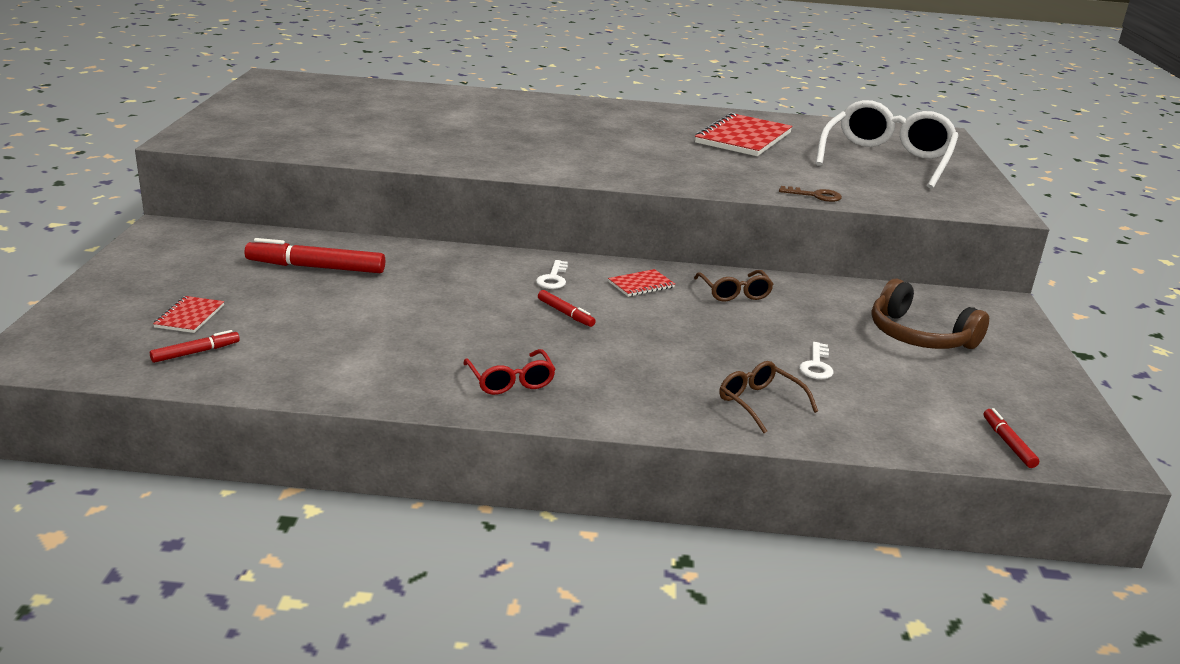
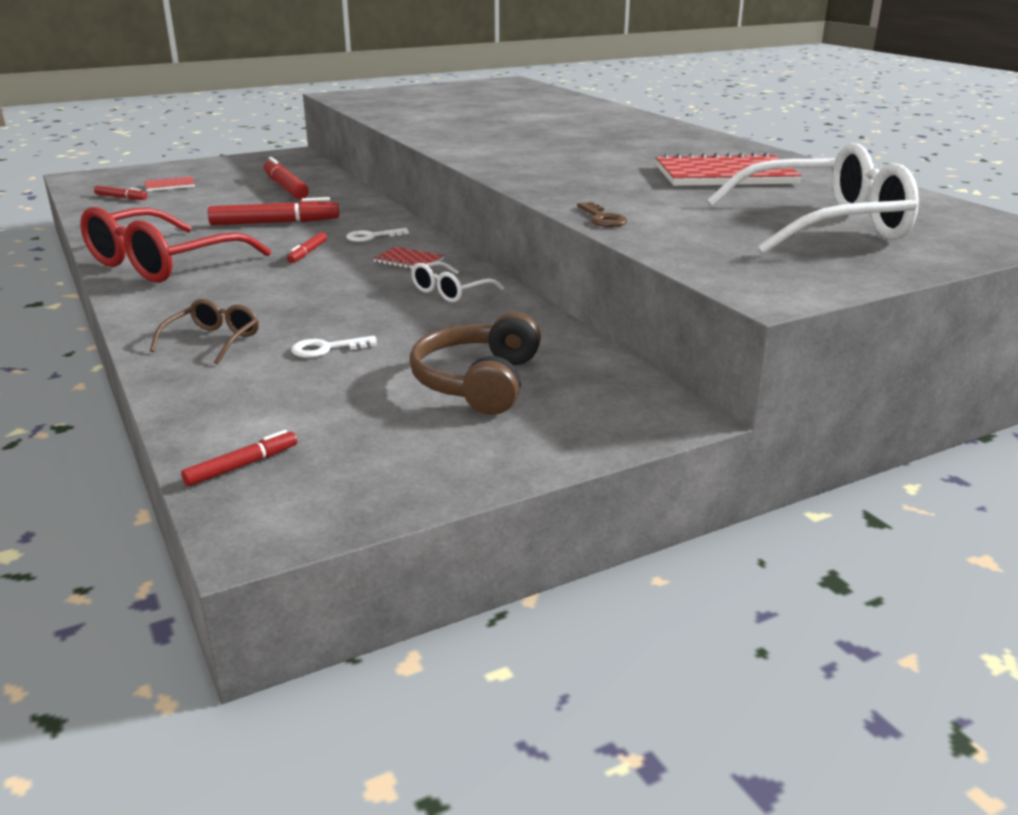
camera: 60 degrees right, 0 degrees up
red glasses [463,349,556,395] -> red glasses [80,207,271,283], size x2.12
brown glasses [694,270,774,302] -> white glasses [411,261,504,303]
none -> red marker [208,197,339,225]

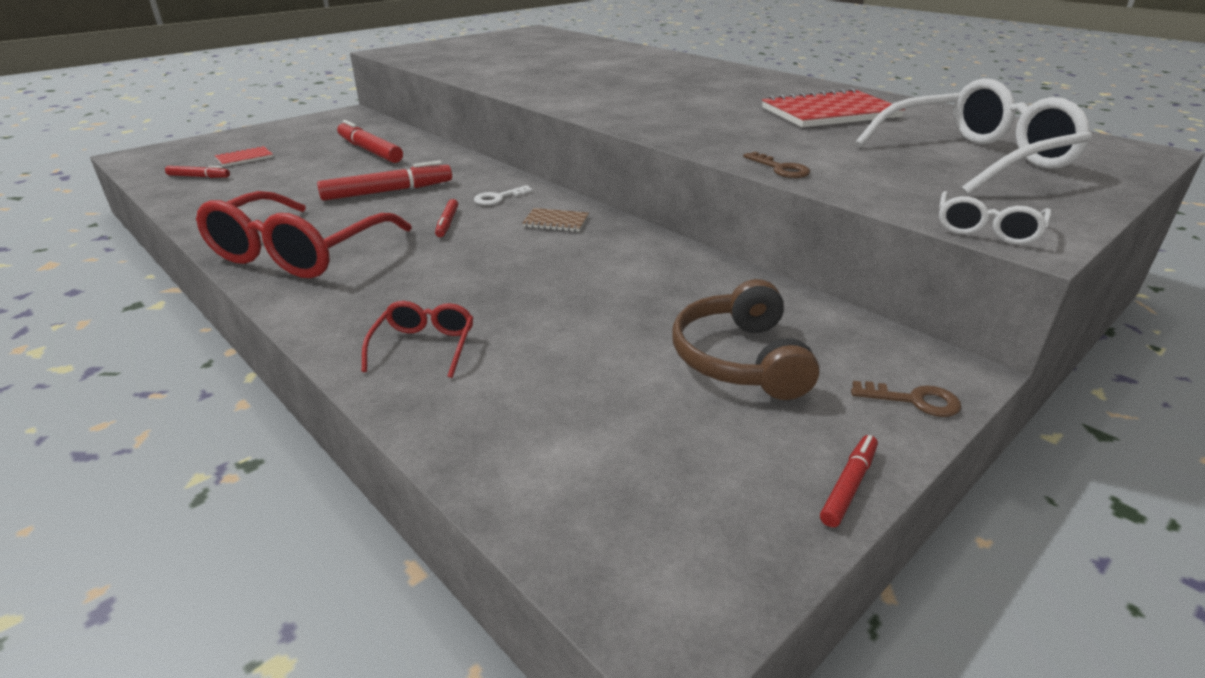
camera: 15 degrees left, 5 degrees up
brown glasses [150,299,259,364] -> red glasses [362,301,474,378]
red marker [181,430,297,486] -> red marker moved to [820,435,878,527]
white key [291,336,377,358] -> none
red notebook [373,247,444,269] -> brown notebook [522,208,589,232]
white glasses [411,261,504,303] -> white glasses moved to [939,191,1051,245]
none -> brown key [851,381,961,417]

